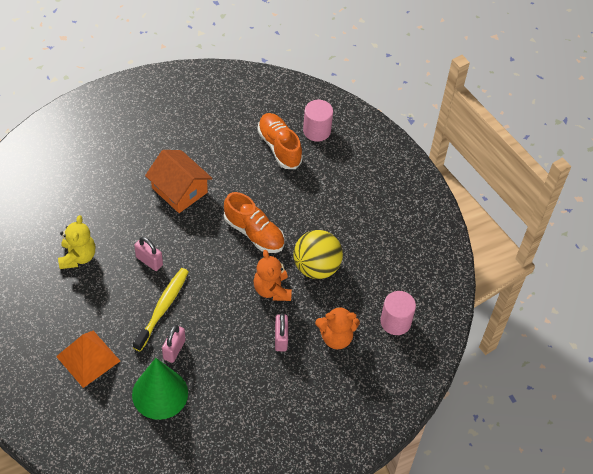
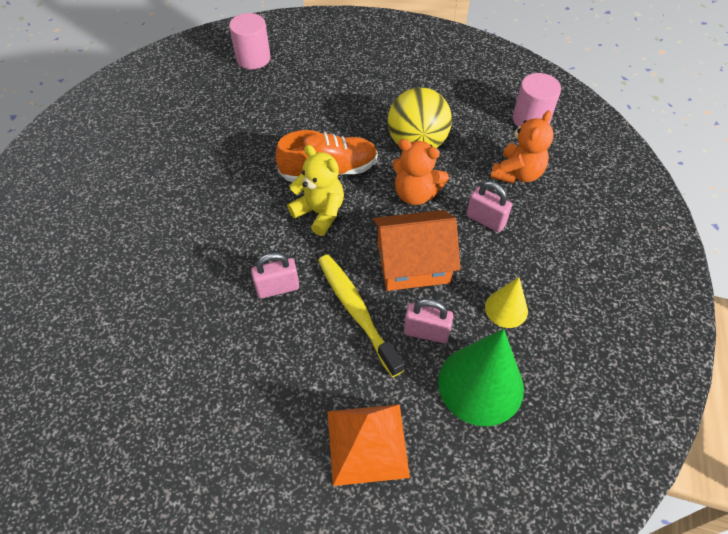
camera: 50 degrees left, 0 degrees up
yellow teddy bear [58,215,95,269] -> yellow teddy bear moved to [287,145,344,236]
orange house [145,150,212,213] -> orange house moved to [373,210,460,291]
pink padlock [162,325,186,363] -> pink padlock turned 45 degrees counterclockwise [404,299,453,343]
orange shoe [257,113,303,169] -> none
none -> yellow cone [485,277,528,328]

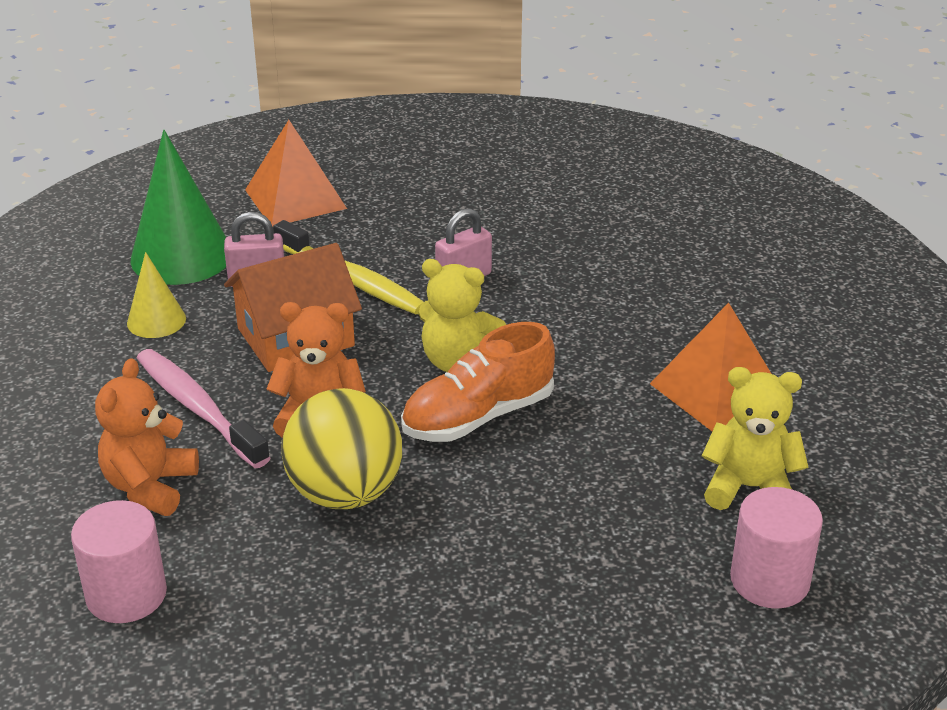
camera: 160 degrees right, 20 degrees down
pink padlock [466,181,512,232] -> pink toothbrush [137,349,270,468]
none -> orange pyramid [650,303,771,431]
none -> yellow teddy bear [702,367,808,510]

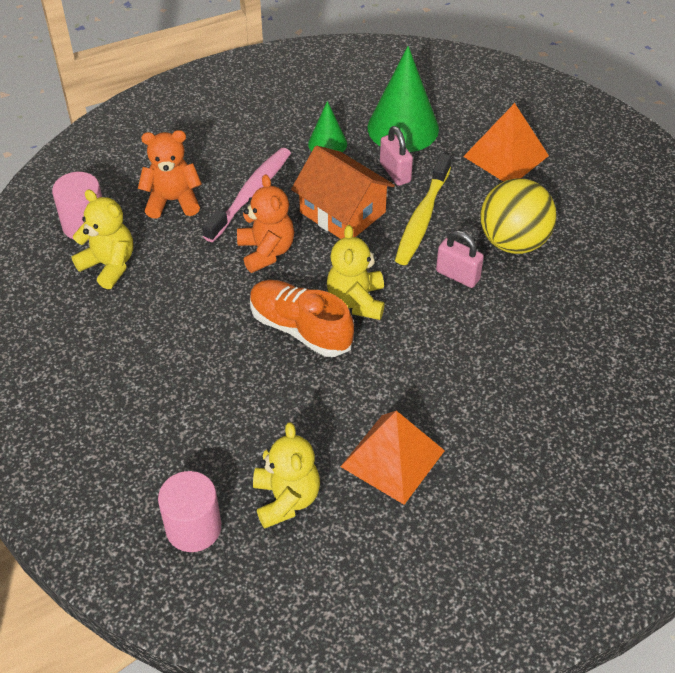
camera: 70 degrees right, 15 degrees up
yellow cone [127,252,186,338] -> green cone [308,101,347,153]
yellow ball [281,388,402,509] -> yellow ball moved to [480,178,557,254]
none -> yellow teddy bear [72,189,133,289]

